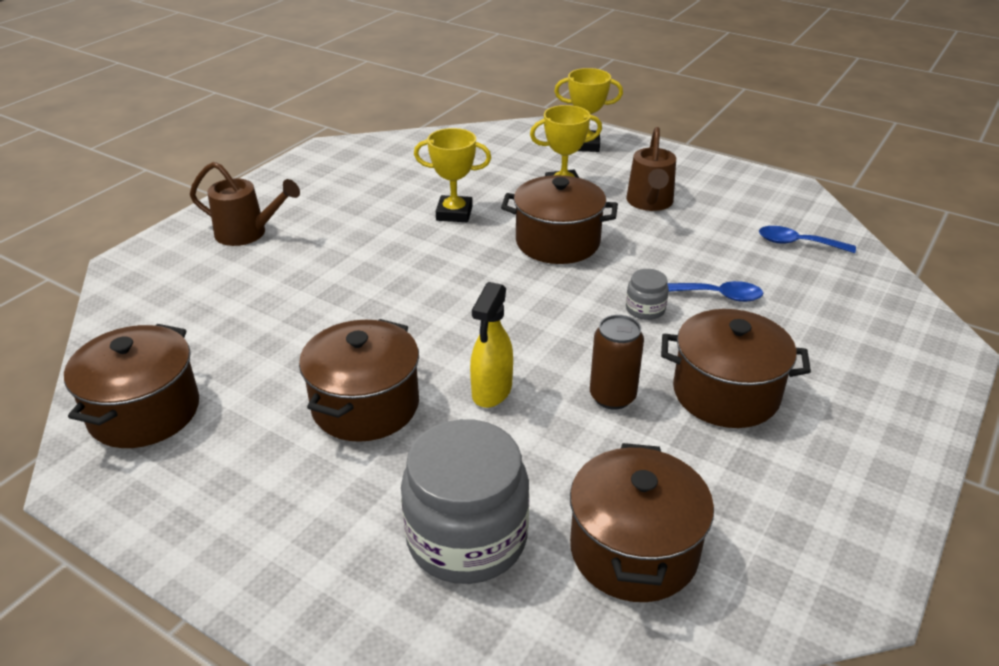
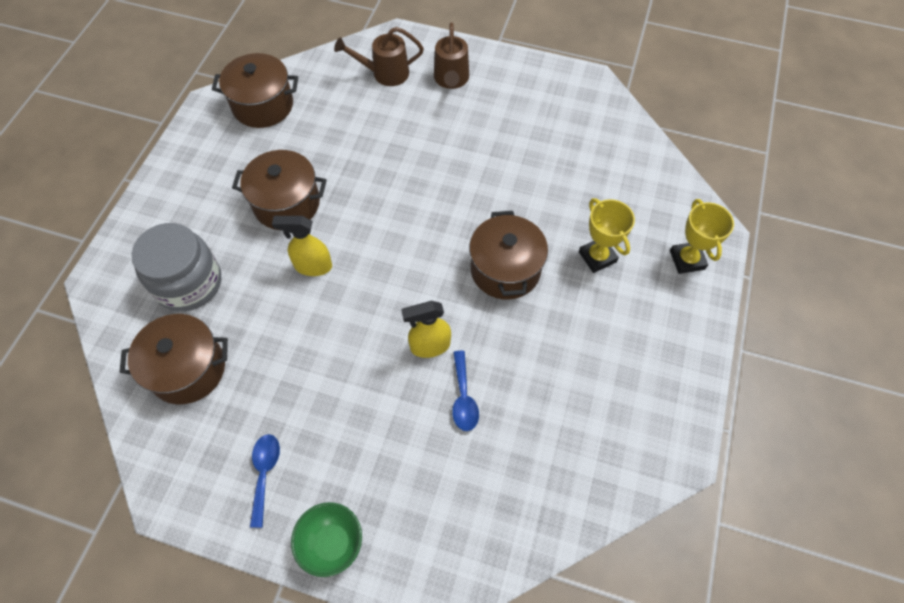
camera: 75 degrees right, 25 degrees up
yellow trophy [414,128,491,222] -> none
brown can [590,315,644,410] -> none
brown watering can [626,127,676,211] -> brown watering can moved to [334,27,424,86]
grey jar [626,269,669,320] -> yellow spray bottle [402,301,451,358]
brown pot [661,309,811,428] -> none
blue spoon [759,226,856,253] -> blue spoon moved to [250,434,280,528]
none -> green bowl [291,502,362,577]

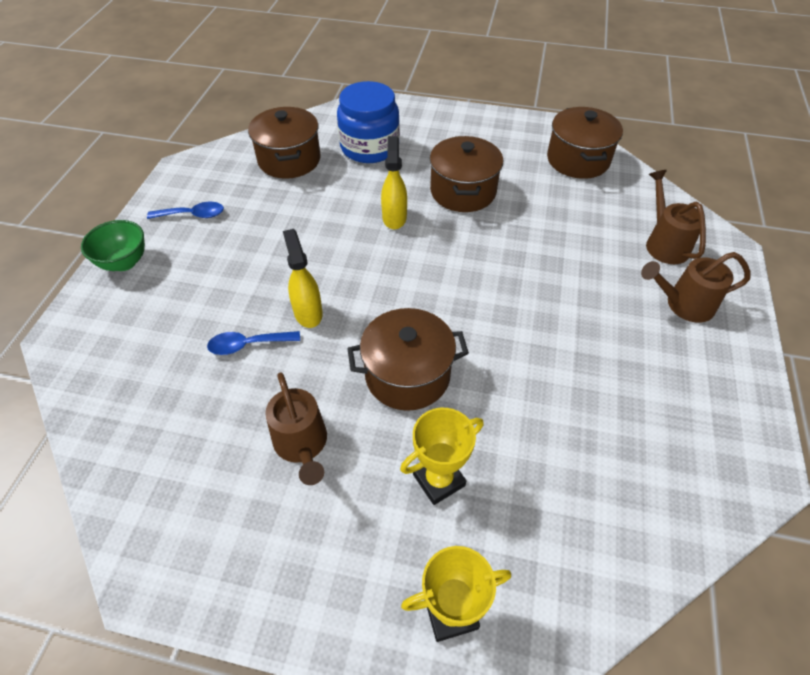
camera: 85 degrees right, 10 degrees down
grey jar [132,223,222,311] -> blue jar [337,81,400,163]
none -> brown watering can [265,372,327,485]

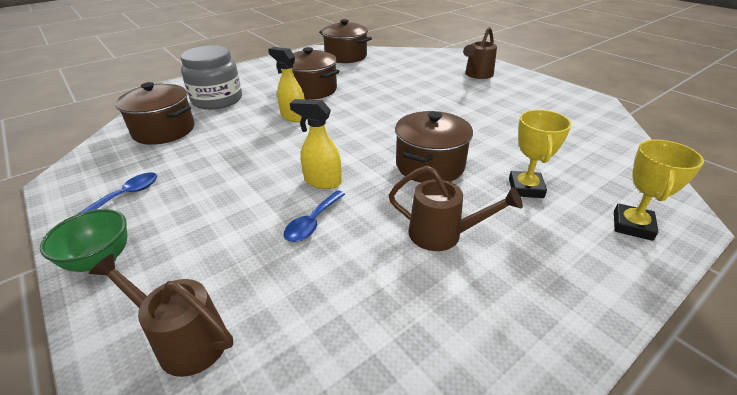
camera: 50 degrees left, 15 degrees down
blue jar [337,81,400,163] -> grey jar [180,45,242,110]
brown watering can [646,170,706,264] -> brown watering can moved to [89,253,233,377]

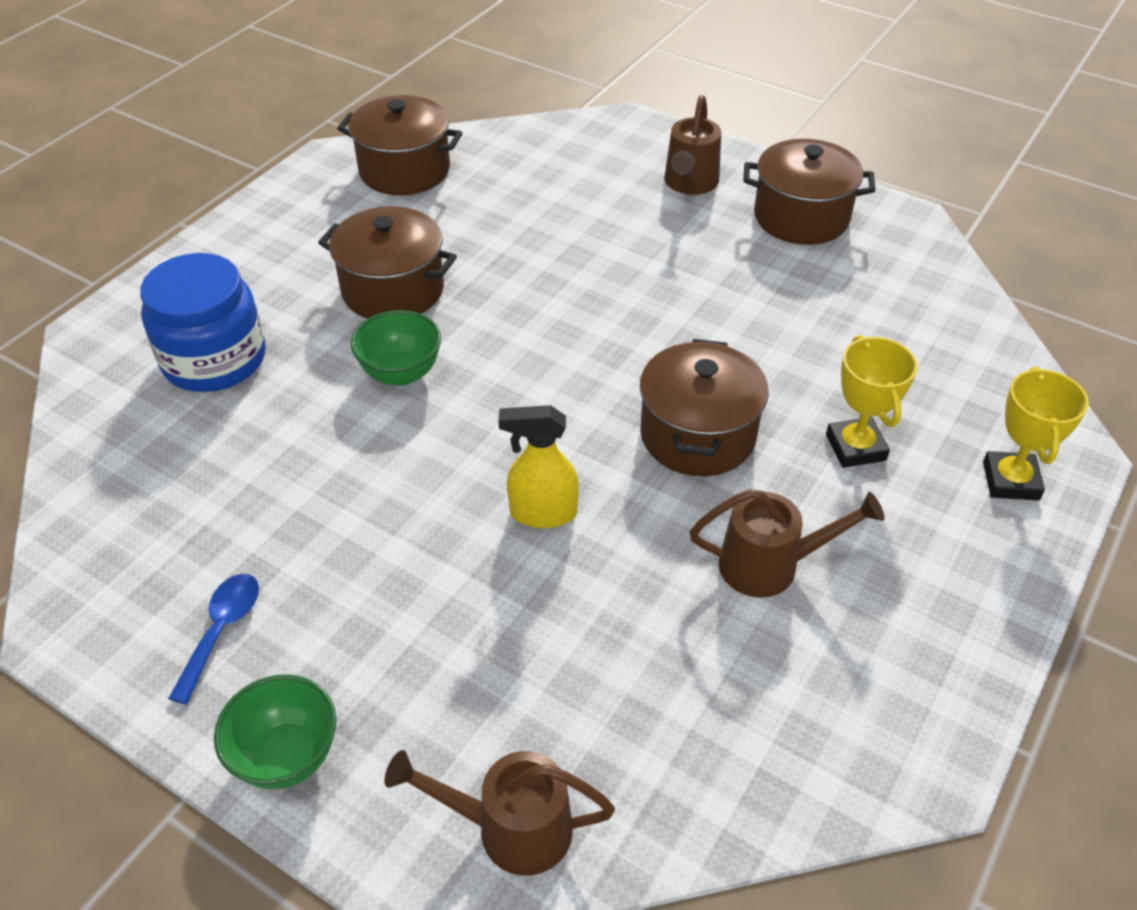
camera: 20 degrees left, 10 degrees up
brown pot [116,82,194,145] -> brown pot moved to [743,139,875,245]
grey jar [180,45,242,110] -> blue jar [140,253,265,392]
yellow spray bottle [268,47,305,122] -> green bowl [351,310,441,386]
blue spoon [284,190,345,242] -> none

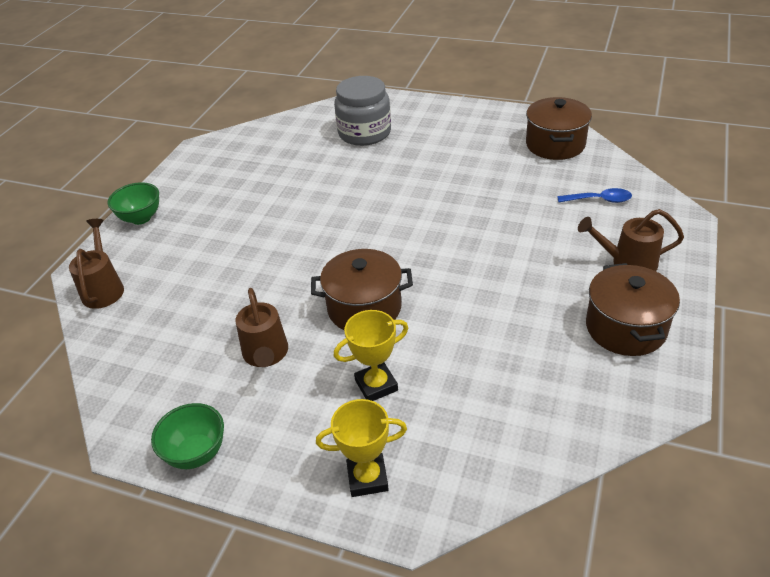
camera: 80 degrees right, 5 degrees down
blue jar [140,253,265,392] -> grey jar [334,76,391,146]
blue spoon [168,574,259,704] -> blue spoon moved to [557,188,632,203]
brown pot [318,206,457,319] -> none
green bowl [351,310,441,386] -> green bowl moved to [151,403,224,469]
yellow spray bottle [498,405,579,528] -> none

